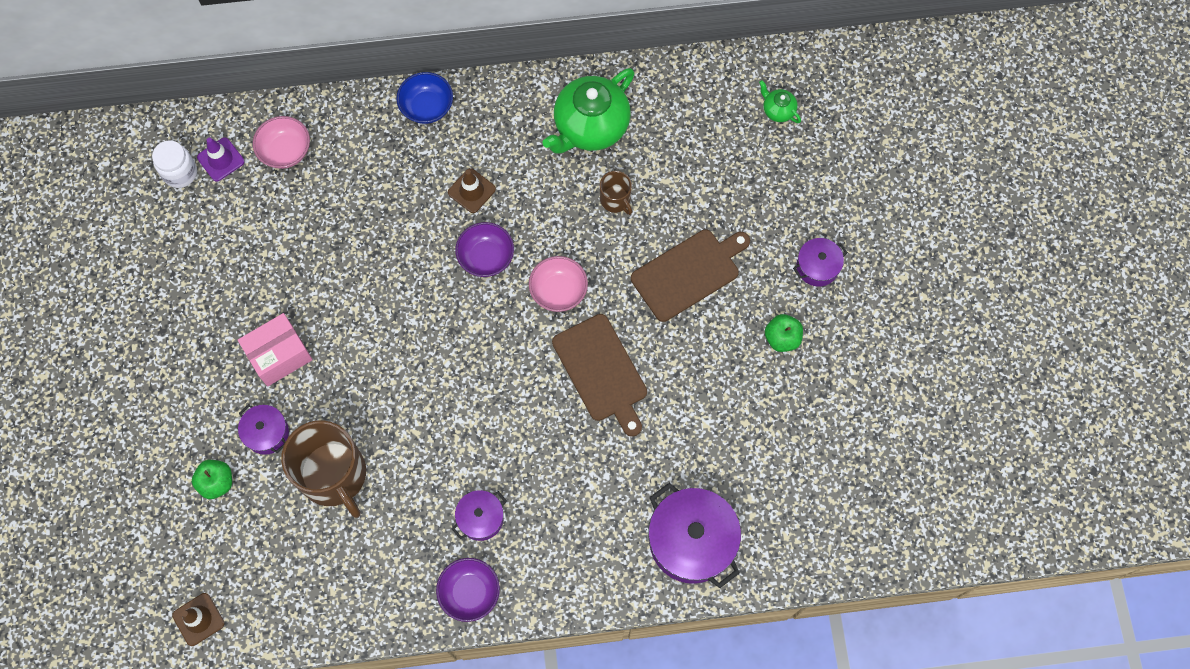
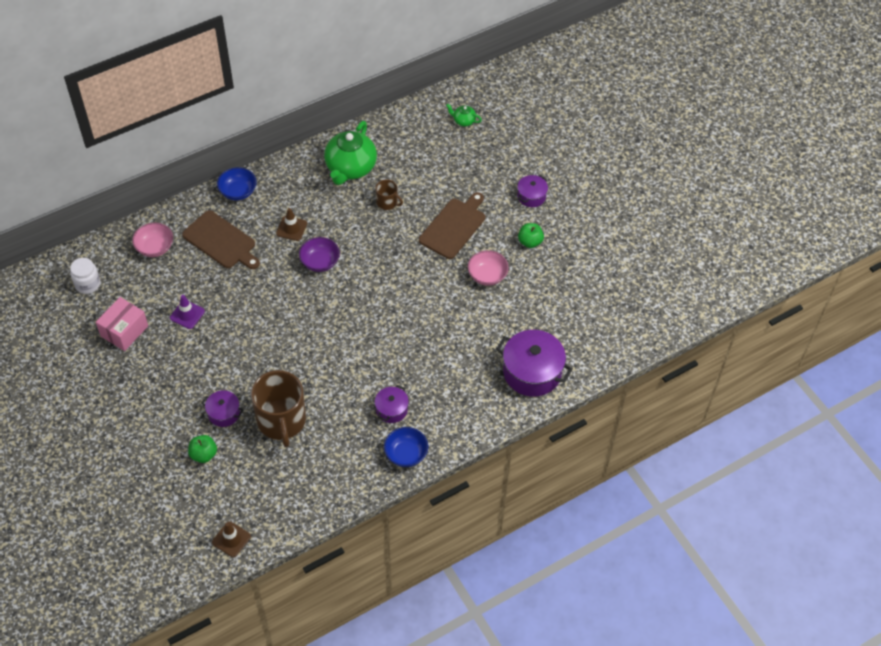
camera: 25 degrees left, 15 degrees down
purple traffic cone [197,137,245,182] -> purple traffic cone moved to [170,295,205,329]
pink box [238,313,313,387] -> pink box moved to [96,297,148,351]
brown mug [281,420,366,518] -> brown mug turned 45 degrees clockwise [251,370,306,447]
purple bowl [436,558,500,622] -> blue bowl [384,427,428,467]
pink bowl [529,256,588,312] -> pink bowl moved to [468,250,509,286]
brown cutting board [552,314,647,437] -> brown cutting board moved to [182,210,260,269]

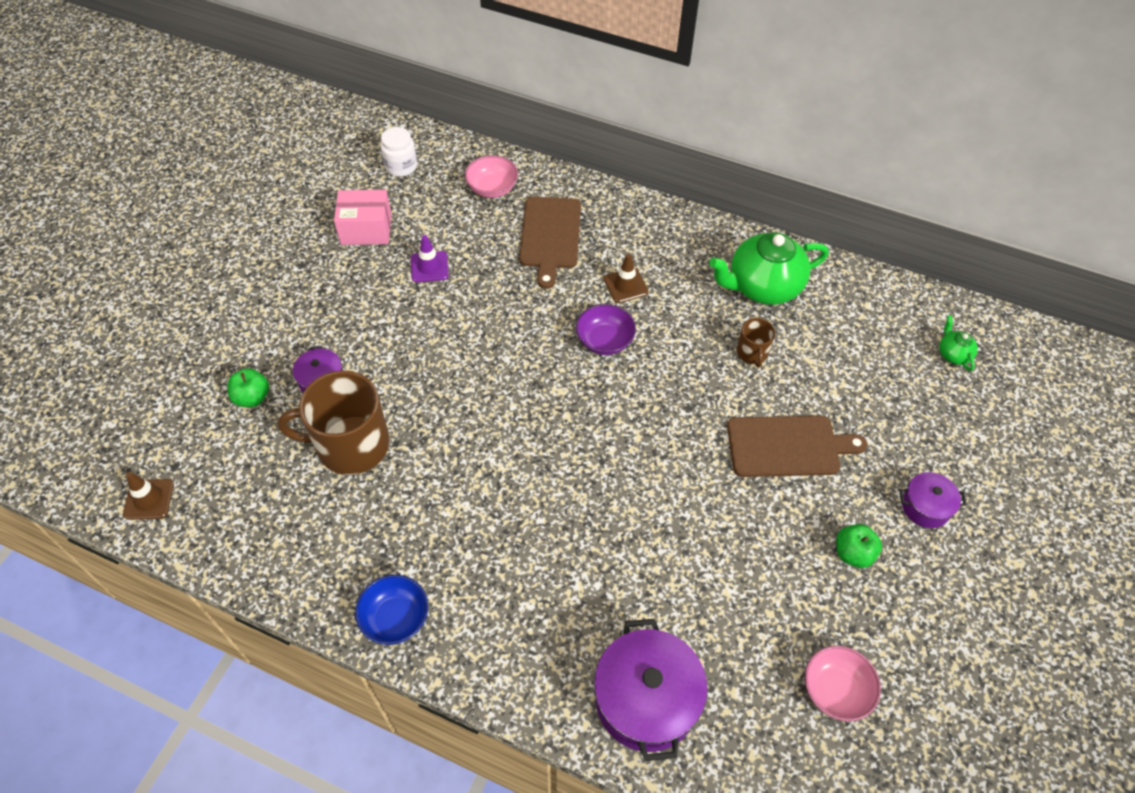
camera: 55 degrees right, 0 degrees up
blue bowl [217,167,257,200] -> none
brown mug [251,370,306,447] -> brown mug turned 45 degrees clockwise [278,371,390,475]
purple pot [375,385,409,423] -> none
pink bowl [468,250,509,286] -> pink bowl moved to [804,646,881,721]

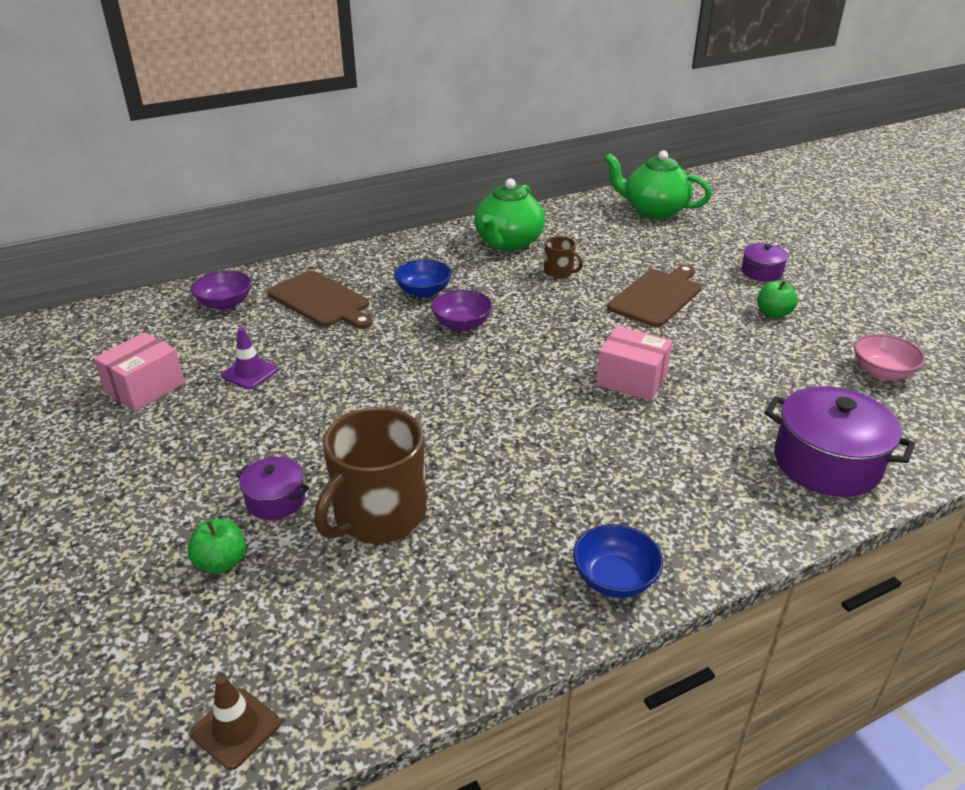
camera: 50 degrees left, 20 degrees down
white jar [381,127,417,177] -> none
pink bowl [465,155,518,198] -> purple bowl [191,270,252,310]
brown traffic cone [604,254,649,303] -> blue bowl [394,259,452,298]
green teapot [939,315,978,371] -> green teapot [605,151,712,219], size x2.24
none -> pink box [596,326,672,401]

